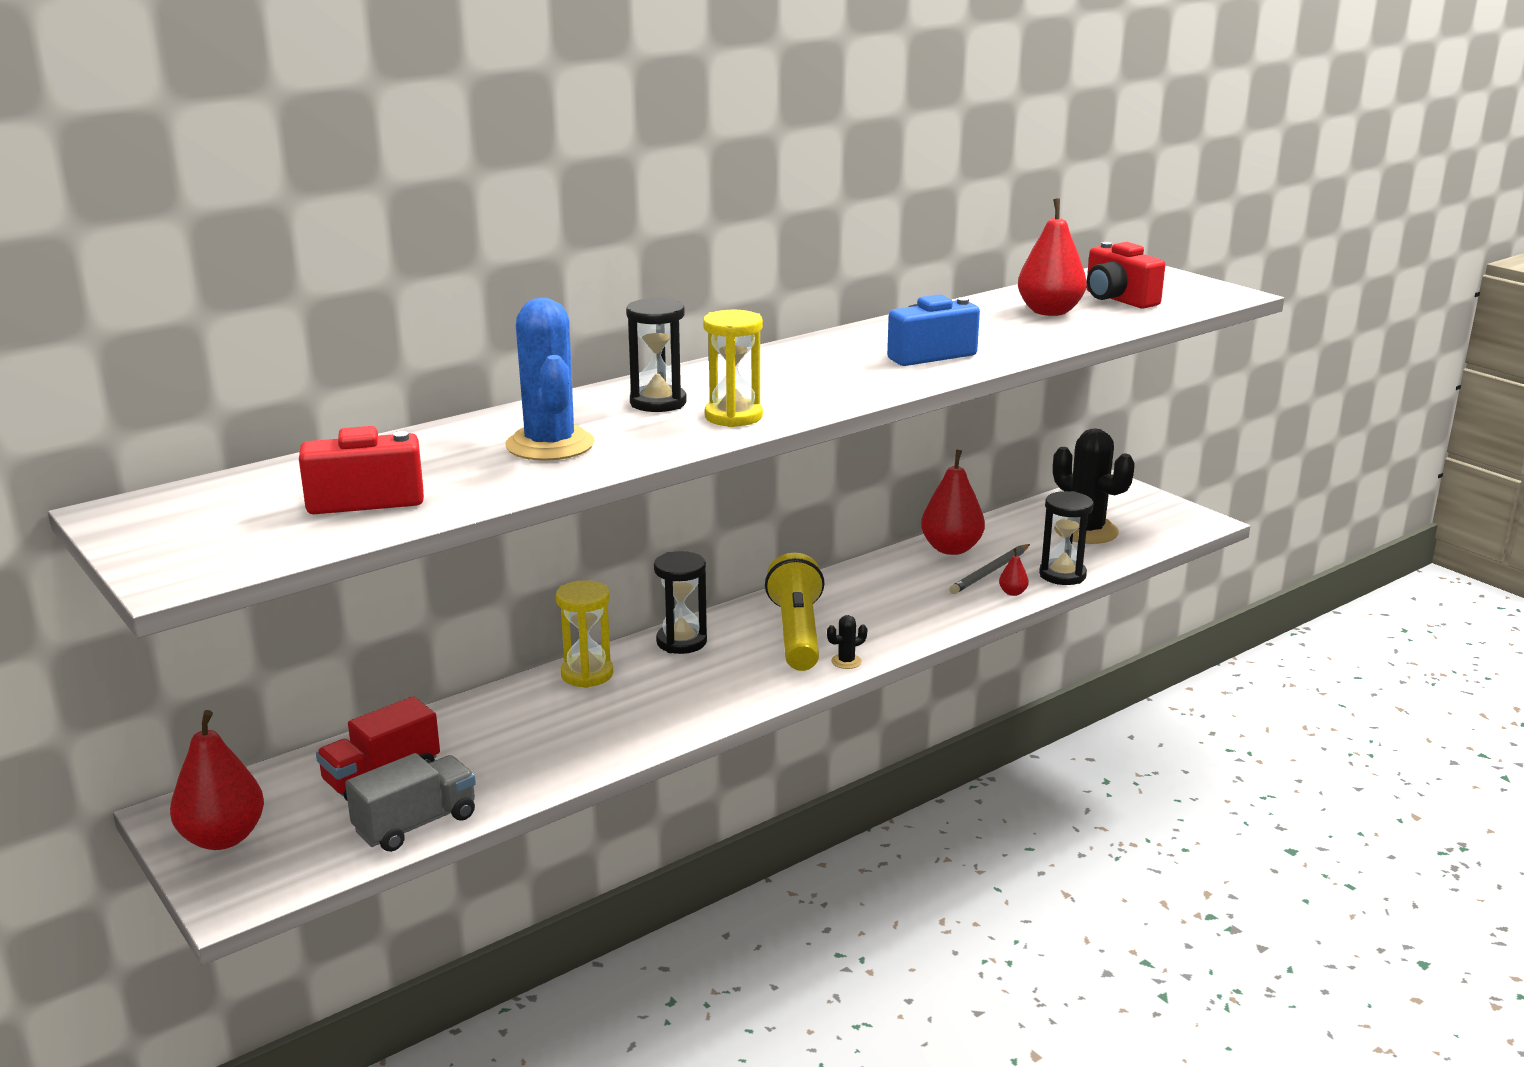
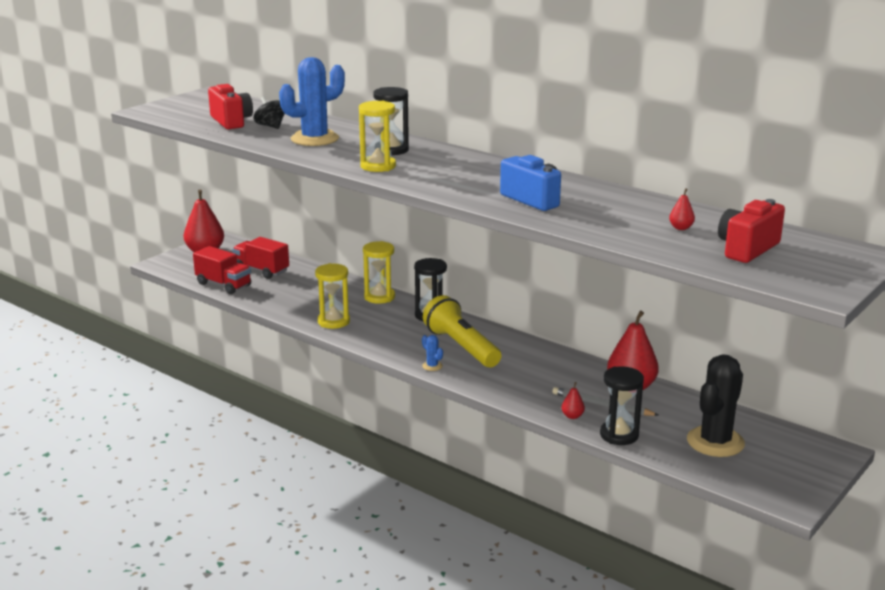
camera: 75 degrees right, 0 degrees up
grey truck [345,753,476,852] -> red truck [193,246,251,294]
yellow flashlight [765,553,825,671] -> yellow flashlight turned 105 degrees counterclockwise [423,295,501,367]
black cactus [827,615,867,669] -> blue cactus [422,335,443,371]
red pear [1018,198,1087,316] -> red pear [669,188,695,230], size x0.44
none -> black spinning top [254,96,285,129]
none -> yellow hourglass [315,263,350,329]

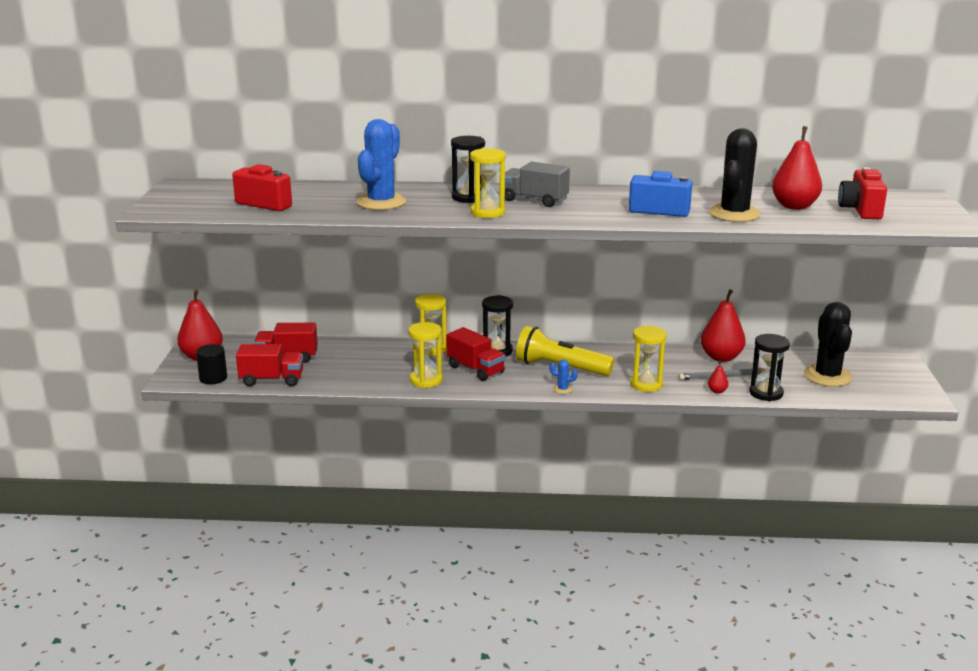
camera: 35 degrees left, 0 degrees up
black spinning top [254,96,285,129] -> none
red pear [669,188,695,230] -> red pear [772,126,822,210], size x2.29
none -> black cylinder [196,344,227,384]
none -> red truck [446,327,505,381]
none -> grey truck [505,162,570,207]
none -> yellow hourglass [630,325,667,392]
none -> black cactus [709,129,761,222]

